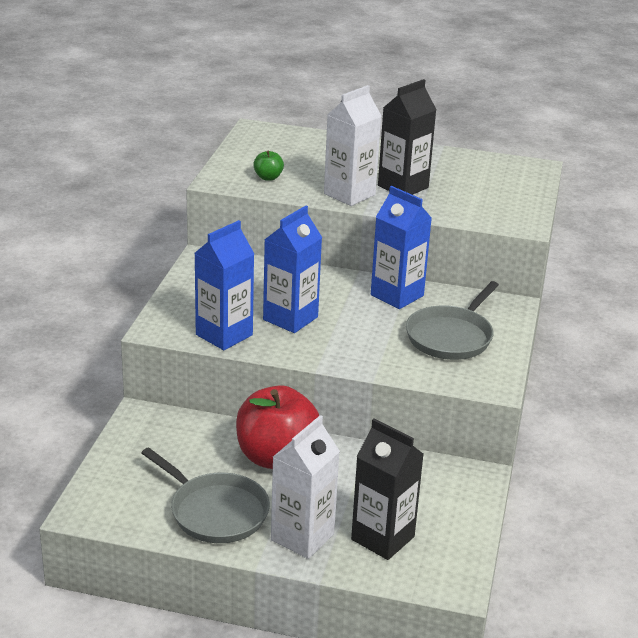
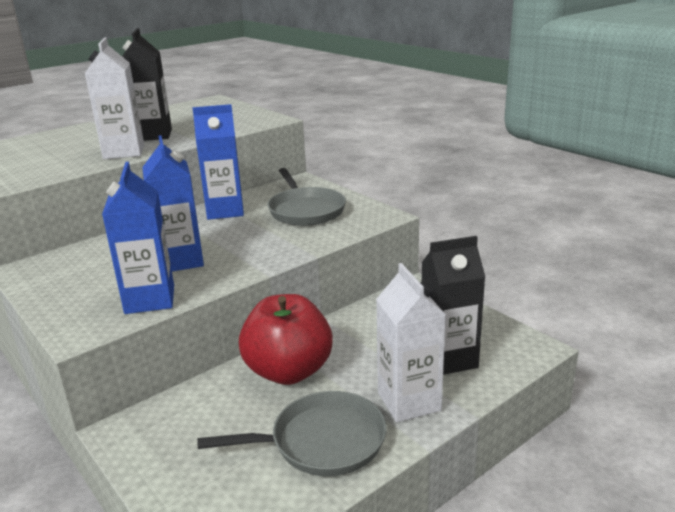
camera: 50 degrees left, 5 degrees down
green apple [253,151,284,181] -> none

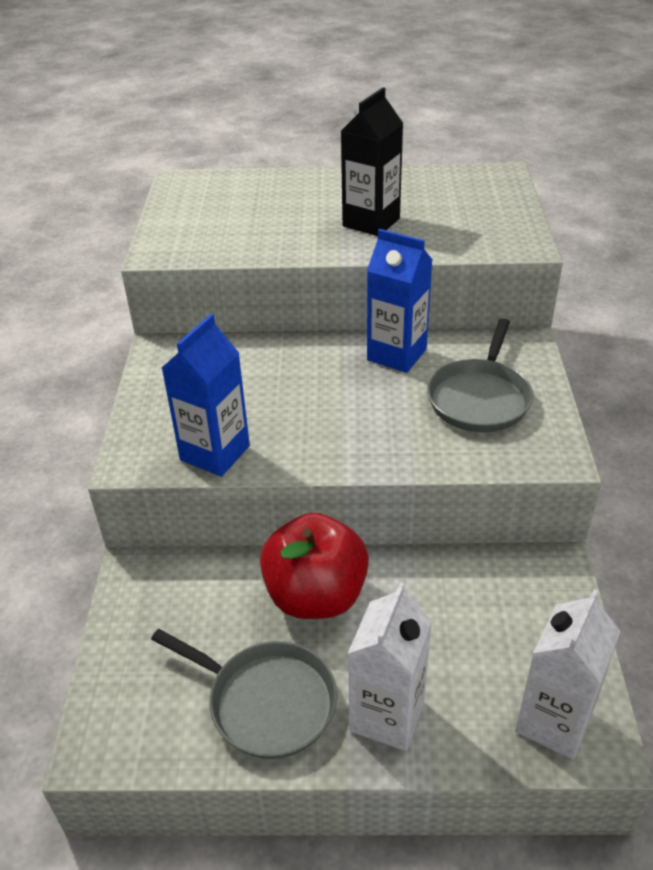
camera: 40 degrees right, 15 degrees up
white carton [85,37,144,159] -> white carton moved to [515,589,621,760]
blue carton [142,135,204,272] -> none
black carton [422,236,485,375] -> none

